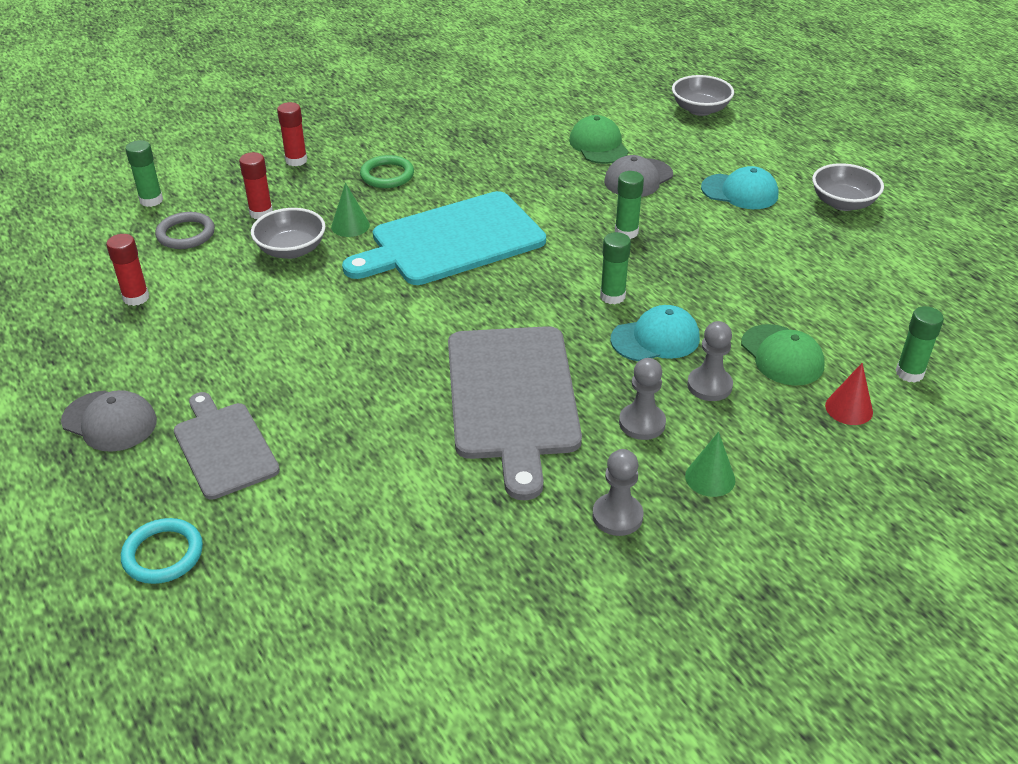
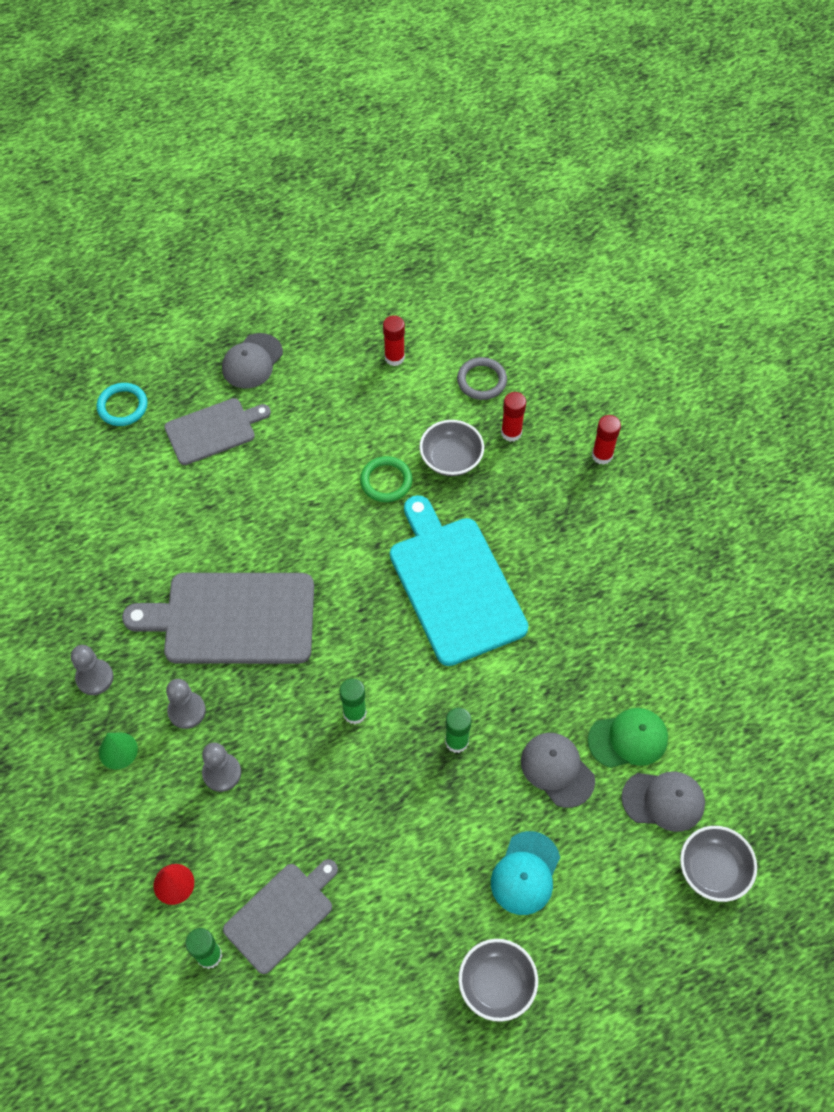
camera: 95 degrees right, 20 degrees up
green glue stick [126,140,163,207] -> none
green cone [331,183,370,237] -> none
green ring [360,155,414,188] -> green ring moved to [360,456,412,502]
turquoise cap [610,305,700,361] -> none
green cap [741,324,825,386] -> none
none -> grey cutting board [223,859,338,974]
none -> grey cap [621,772,705,832]

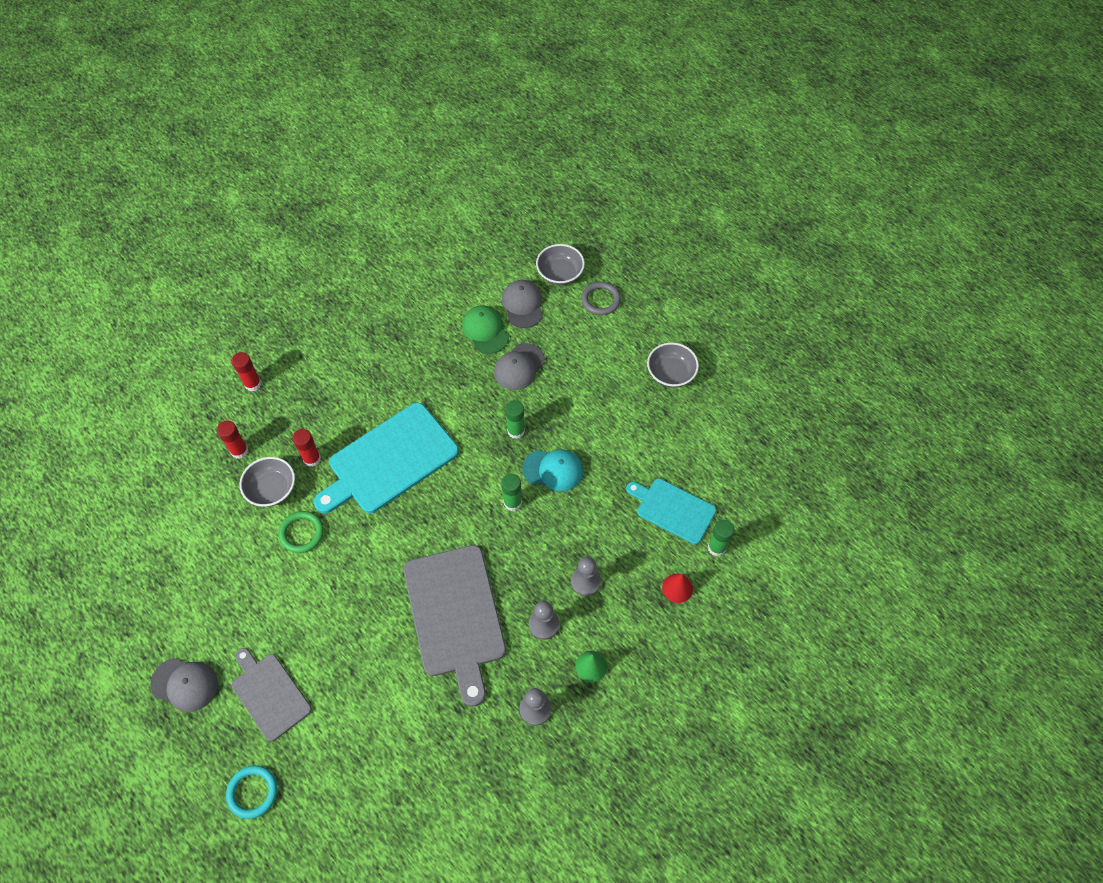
camera: 105 degrees left, 0 degrees up
grey cutting board [223,859,338,974] -> turquoise cutting board [626,478,716,544]
red glue stick [383,315,405,366] -> red glue stick moved to [292,429,321,467]
grey ring [457,357,507,400] -> grey ring moved to [581,282,621,315]
turquoise cap [491,831,560,915] -> turquoise cap moved to [523,449,583,491]

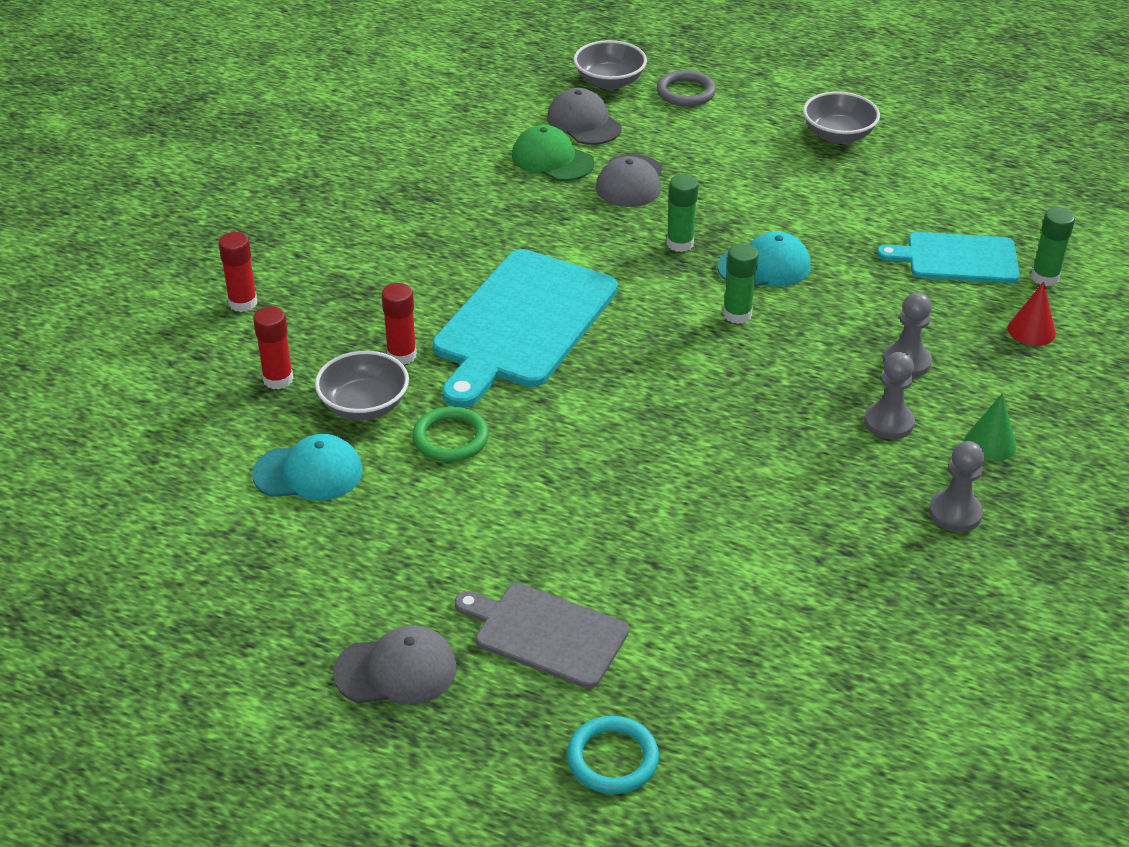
camera: 25 degrees left, 20 degrees down
grey cutting board [404,545,506,706] -> none
none -> turquoise cap [252,434,363,501]

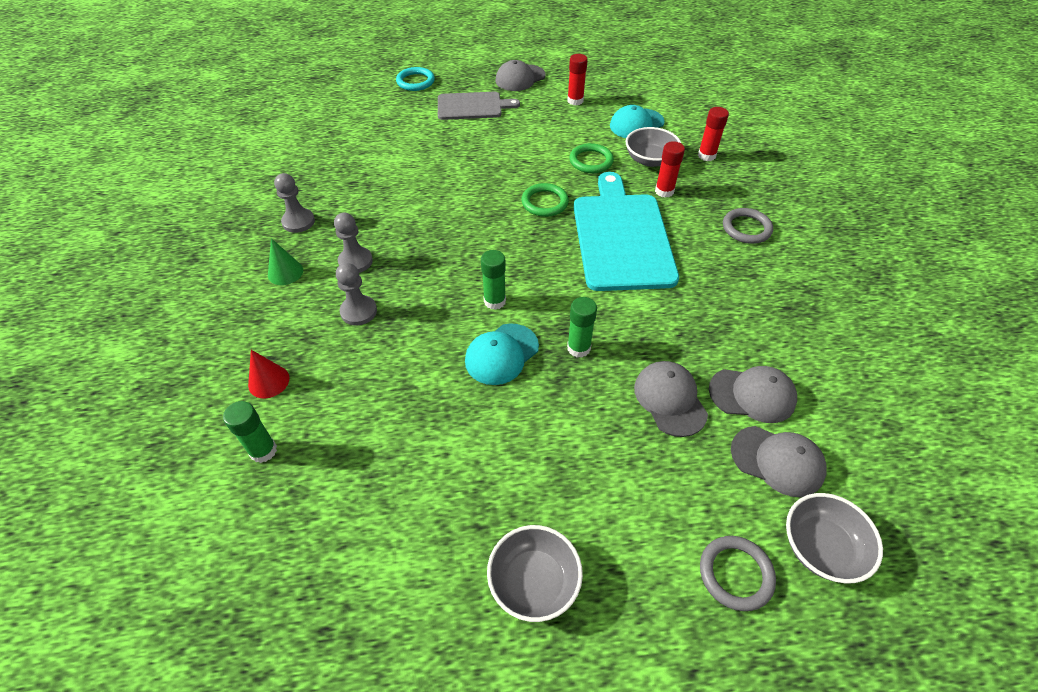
camera: 150 degrees right, 10 degrees up
red glue stick [218,232,257,312] -> red glue stick moved to [567,54,588,105]
green cap [512,125,594,181] -> grey cap [709,366,797,423]
turquoise cutting board [877,232,1020,283] -> none
none -> green ring [521,183,569,217]
none -> grey ring [723,208,773,244]

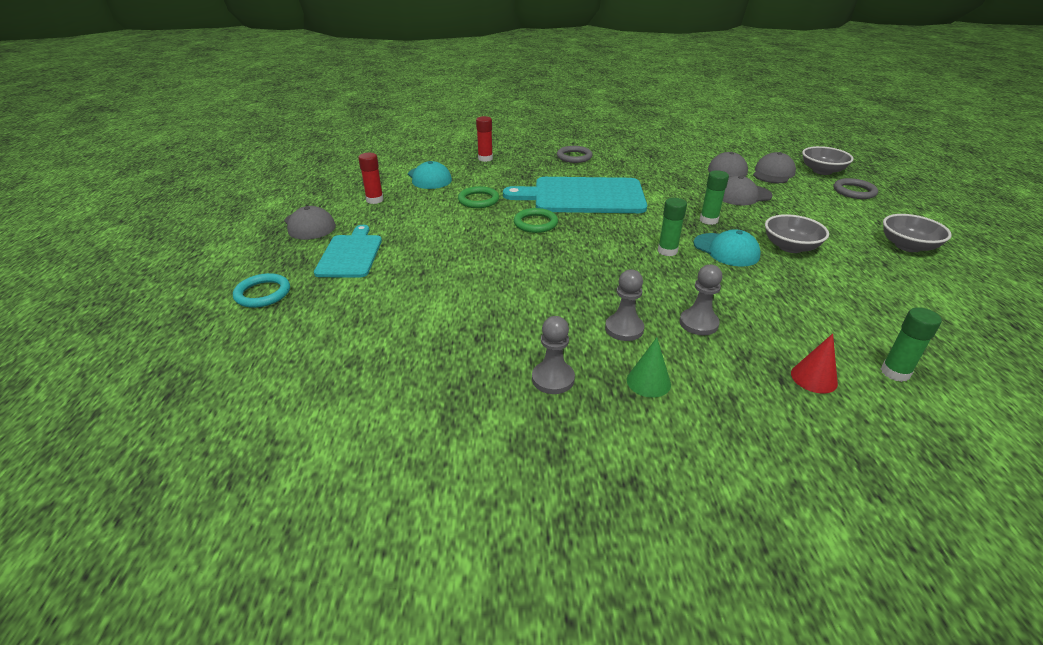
camera: 85 degrees left, 15 degrees down
grey cutting board [438,92,520,120] -> turquoise cutting board [314,225,382,278]
grey bowl [625,127,681,167] -> grey bowl moved to [765,214,829,253]
red glue stick [655,141,685,198] -> none

